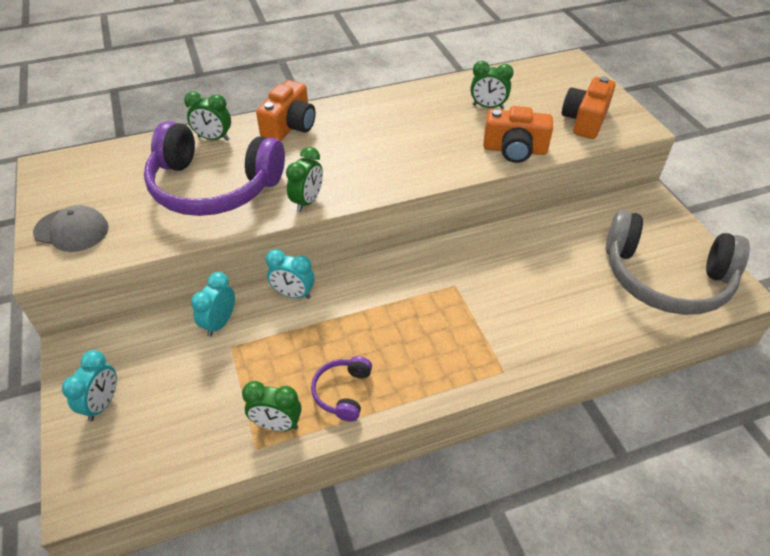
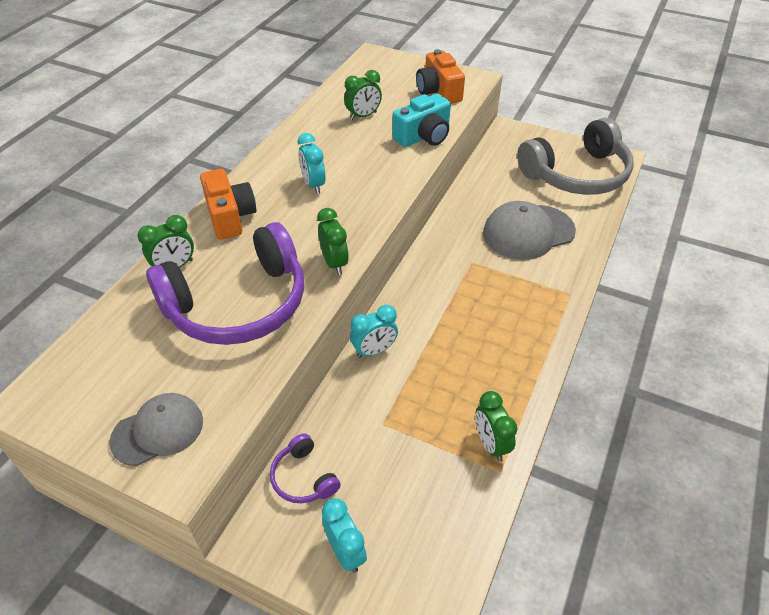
camera: 45 degrees left, 0 degrees up
turquoise clock [191,272,235,337] -> turquoise clock moved to [298,133,326,194]
green clock [242,381,302,431] -> green clock turned 105 degrees clockwise [475,391,517,461]
purple headphones [311,356,372,422] -> purple headphones moved to [270,433,341,503]
orange camera [483,106,553,163] -> turquoise camera [392,94,451,147]
none -> grey cap [483,201,576,260]

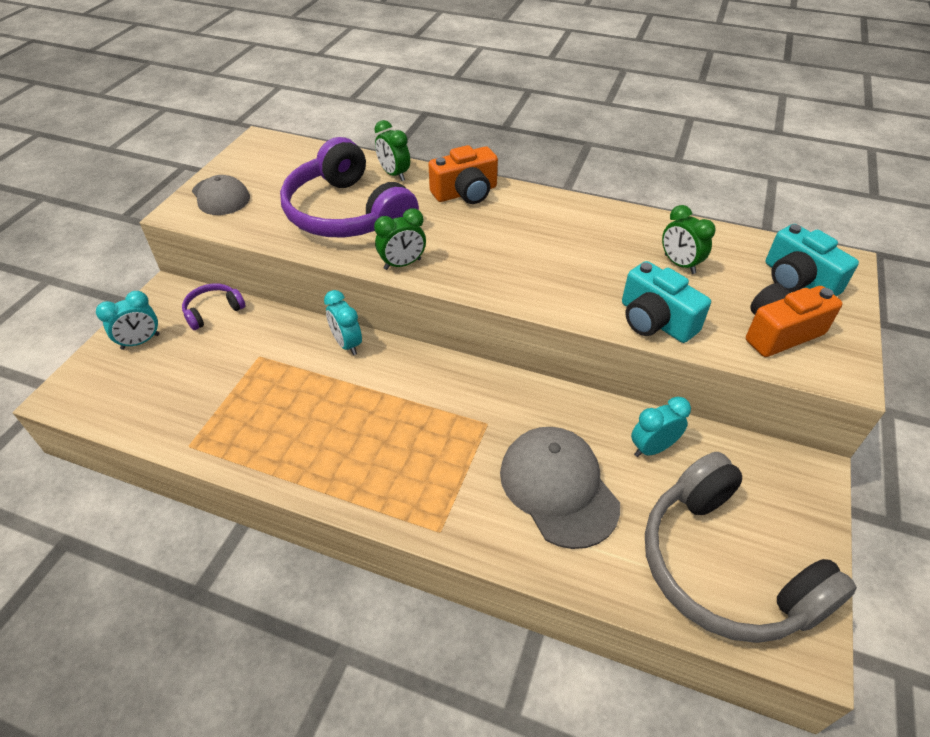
camera: 85 degrees right, 0 degrees up
turquoise clock [298,133,326,194] -> turquoise clock moved to [631,397,691,457]
green clock [475,391,517,461] -> none
none -> turquoise camera [766,224,859,296]

